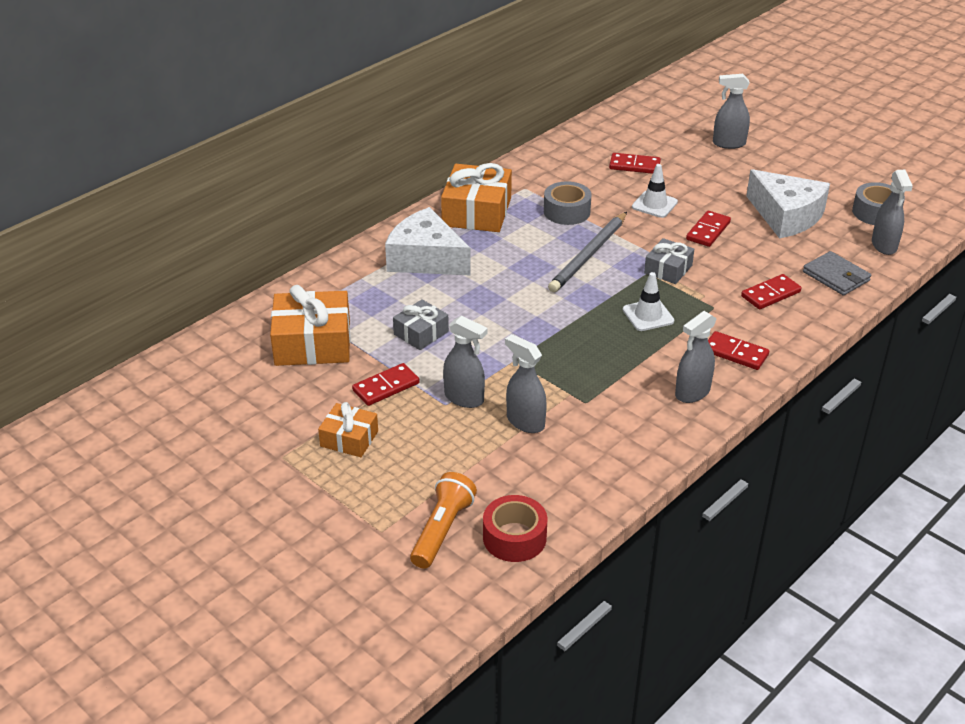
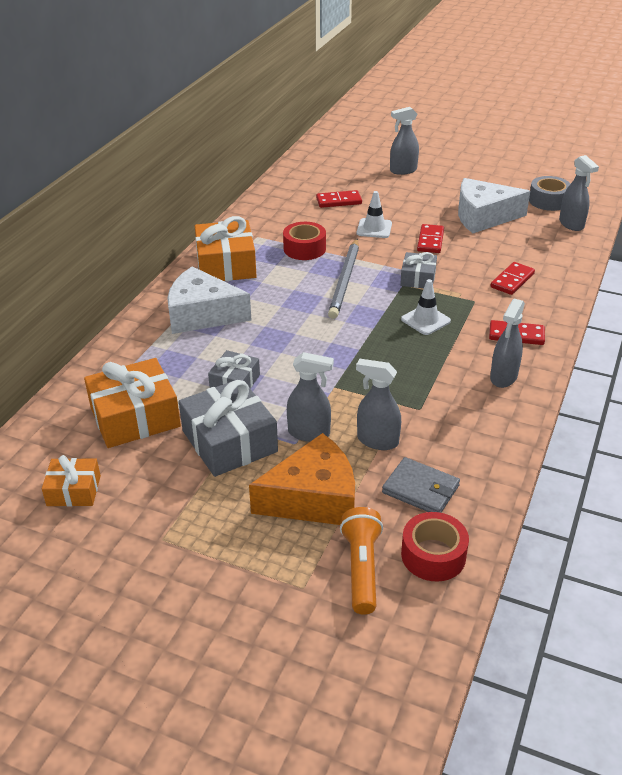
camera: 20 degrees left, 0 degrees up
orange gift [318,402,378,457] -> orange gift moved to [42,455,101,506]
red domino [352,363,419,406] -> grey gift [179,378,278,477]
grey tape [544,181,591,225] -> red tape [283,222,326,260]
white cheese [746,169,830,238] -> white cheese turned 150 degrees clockwise [458,178,530,233]
grey wallet [803,251,871,296] -> grey wallet moved to [382,457,460,513]
none -> orange cheese [249,433,355,525]

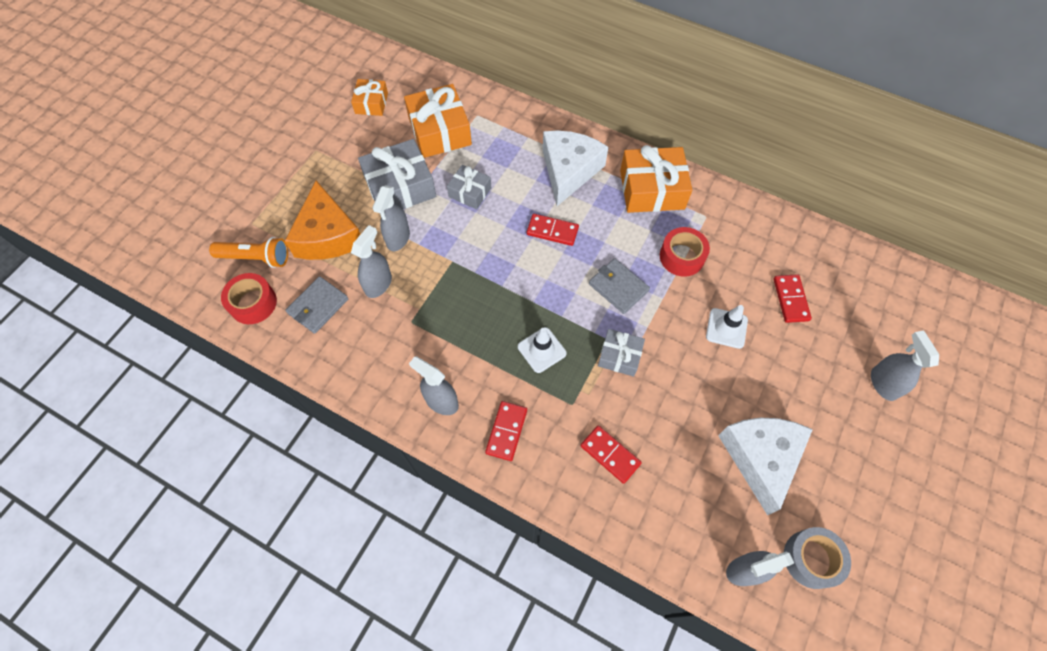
camera: 95 degrees right, 25 degrees up
grey pencil [328,239,359,319] -> grey wallet [589,258,650,314]
red domino [417,224,444,253] -> red domino moved to [527,214,579,246]

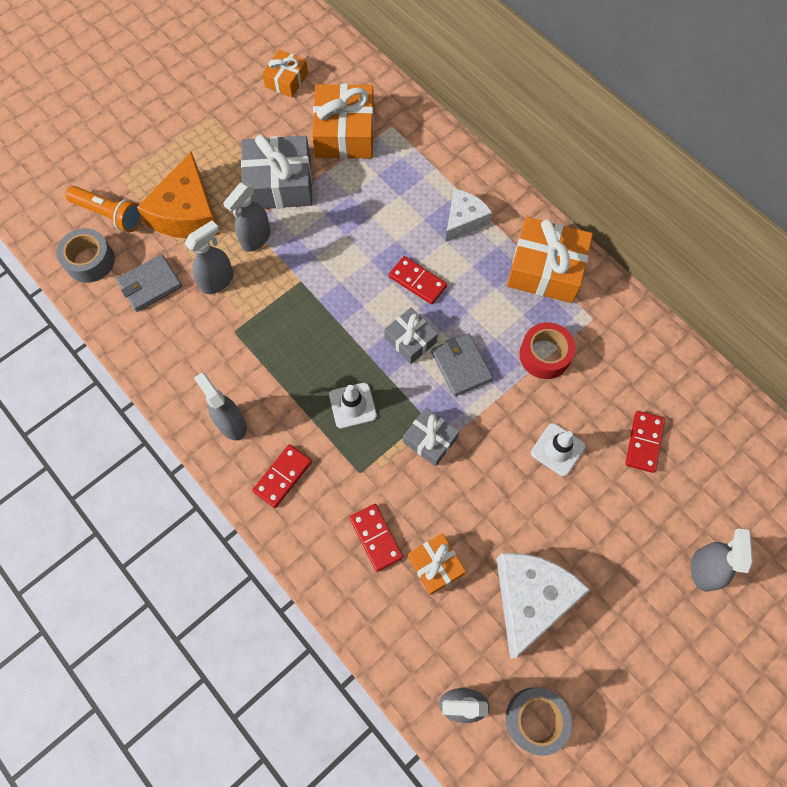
camera: 20 degrees right, 5 degrees up
red tape [221,273,277,324] -> grey tape [57,228,115,283]
grey gift [447,165,491,209] -> grey gift moved to [384,308,438,364]
white cheese [543,130,609,206] -> white cheese [446,189,492,242], size x0.62
none -> orange gift [408,533,466,595]

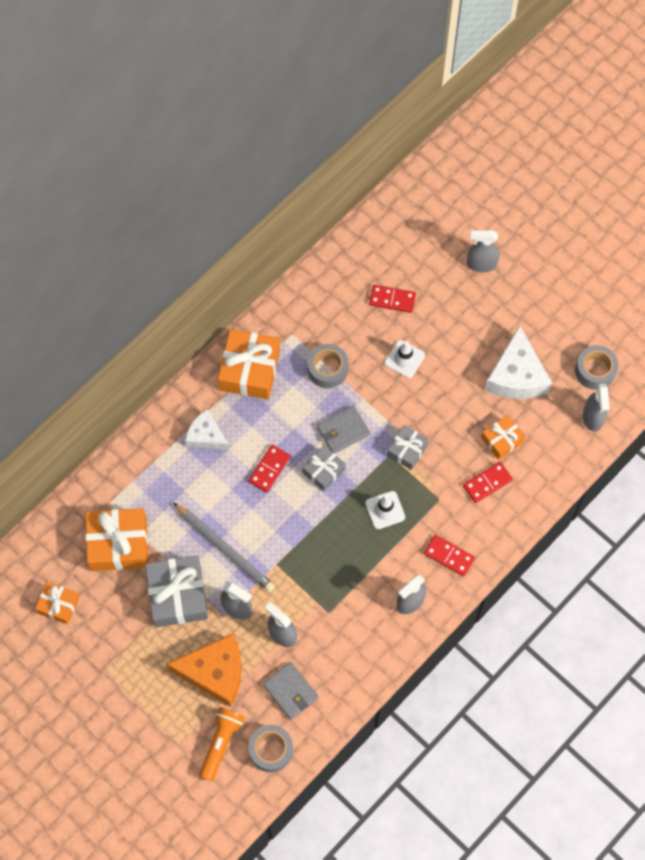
camera: 95 degrees left, 0 degrees up
white cheese [496,553,590,659] -> white cheese turned 105 degrees counterclockwise [485,326,552,399]
red tape [519,322,576,379] -> grey tape [307,344,348,388]
none -> grey pencil [173,502,275,592]

